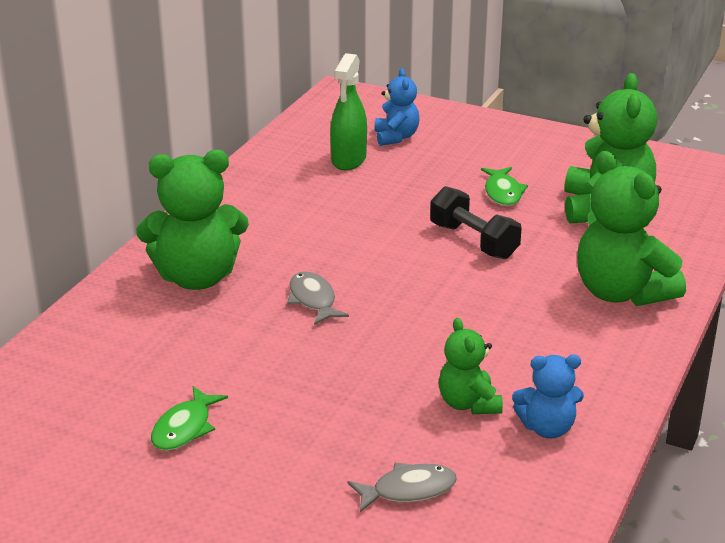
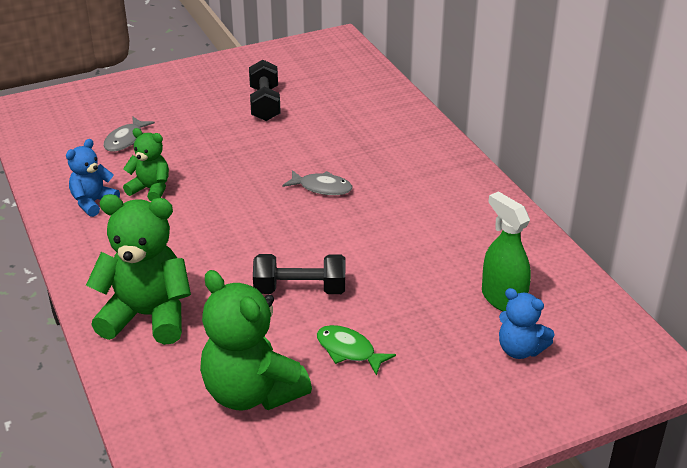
camera: 130 degrees right, 5 degrees up
green teddy bear [136,150,249,290] -> none
green fish [151,386,228,451] -> black dumbbell [249,60,281,121]

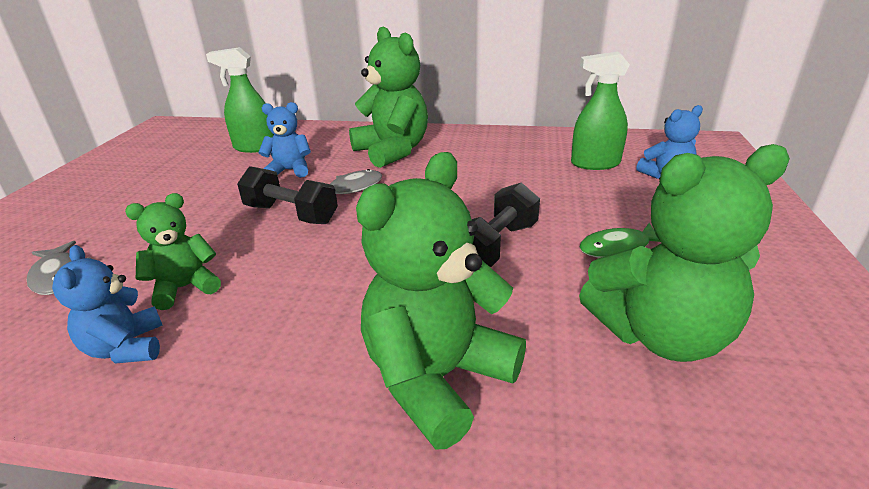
camera: 55 degrees left, 5 degrees down
black dumbbell [249,60,281,121] -> black dumbbell moved to [237,166,338,224]
none -> green spray bottle [206,47,274,153]
none -> blue teddy bear [258,102,311,178]
none -> green teddy bear [349,26,428,168]

